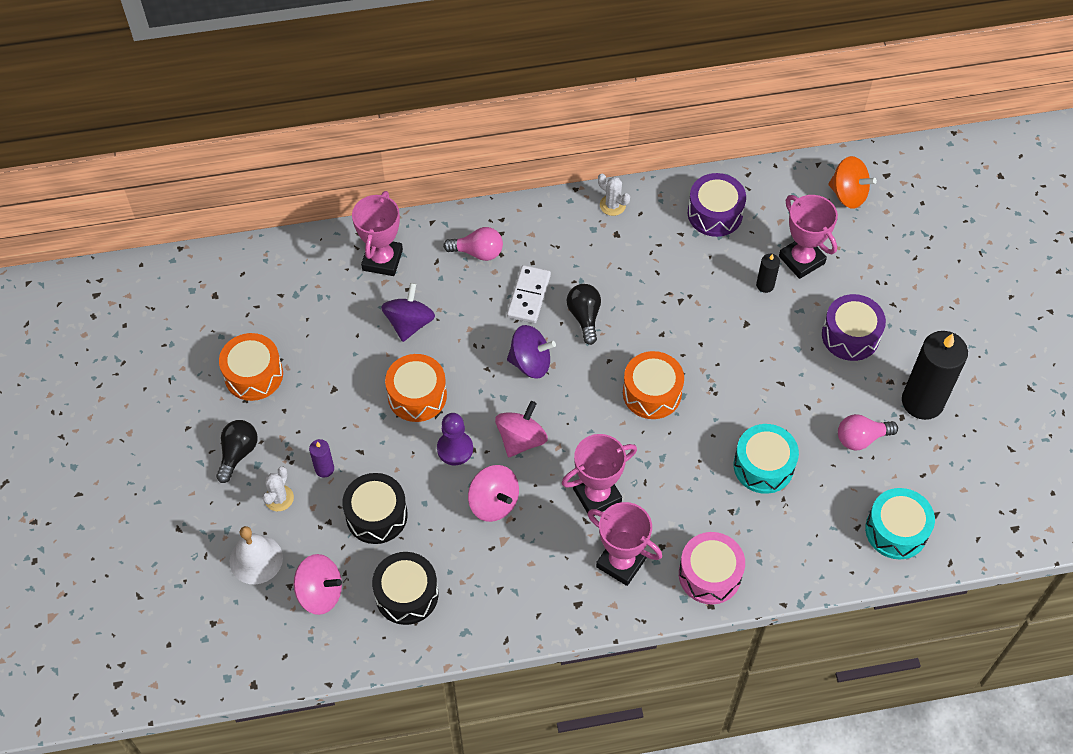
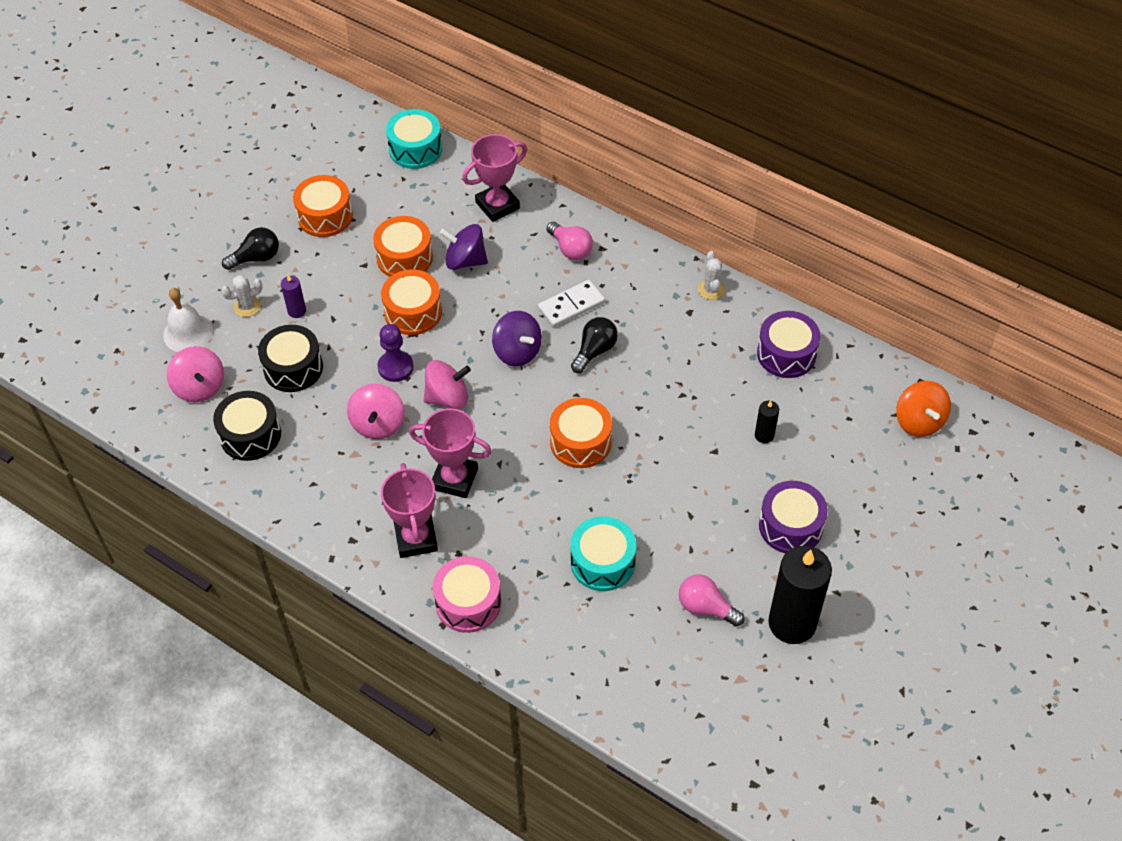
camera: 45 degrees right, 5 degrees down
purple spinning top [381,283,435,342] -> purple spinning top turned 135 degrees counterclockwise [440,224,488,270]
pink trophy [779,195,838,279] -> none
turquoise drum [865,488,935,559] -> turquoise drum moved to [386,109,442,169]
none -> orange drum [373,216,433,277]

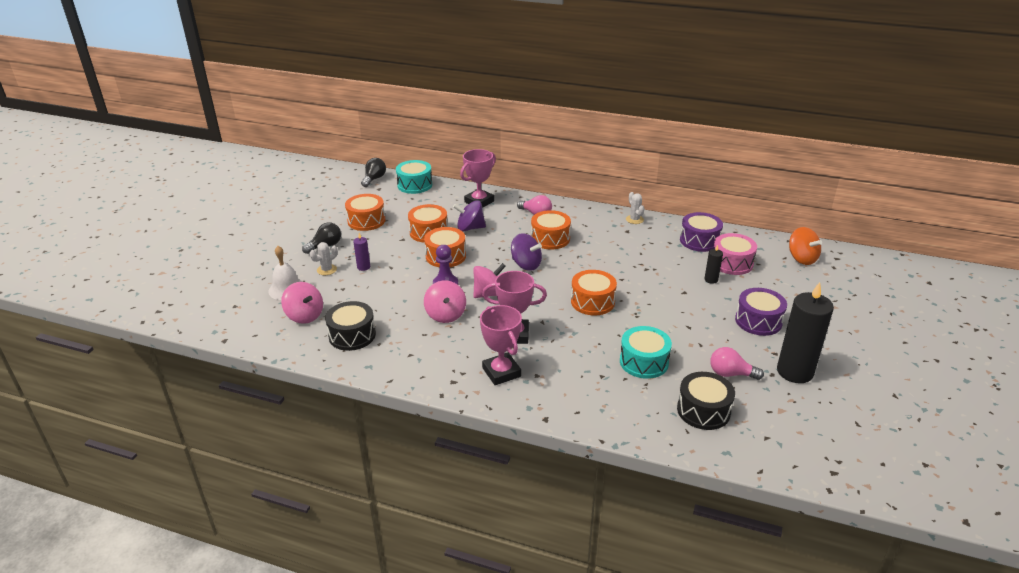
camera: 15 degrees left, 20 degrees down
black drum [258,325,323,392] -> black drum moved to [677,372,735,430]
pink drum [433,556,501,633] -> pink drum moved to [714,233,757,275]
white domino [538,280,605,327] -> orange drum [531,210,571,250]
black light bulb [571,317,618,373] -> black light bulb moved to [361,158,386,187]

